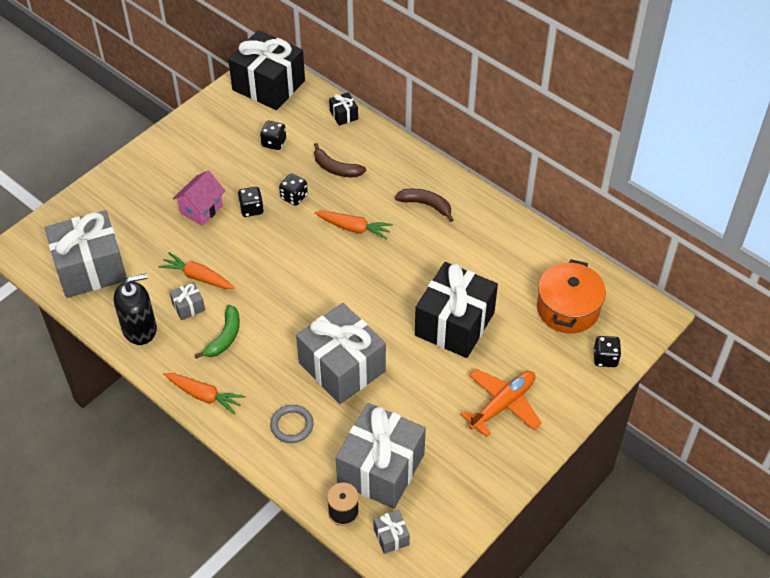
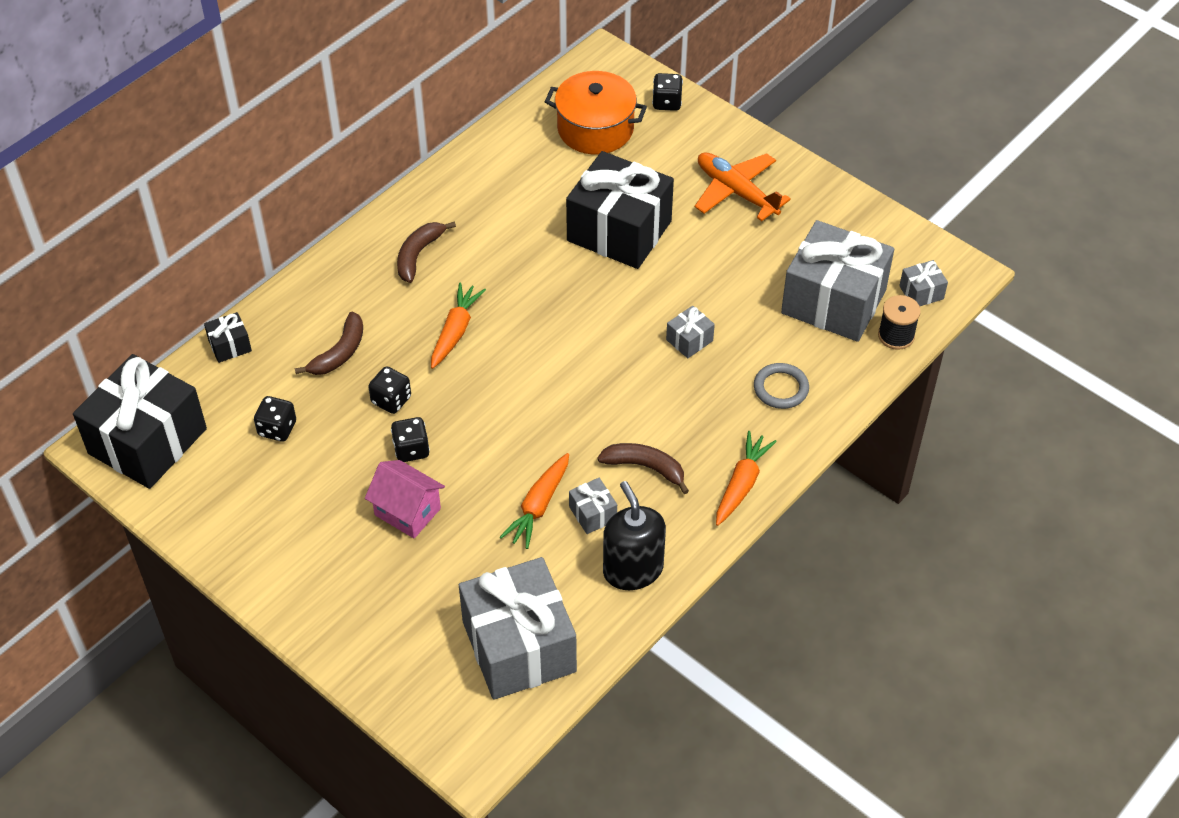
camera: 90 degrees left, 0 degrees up
green banana [195,305,240,358] -> brown banana [597,443,689,494]
grey gift [296,303,386,404] -> grey gift [666,306,715,358], size x0.41

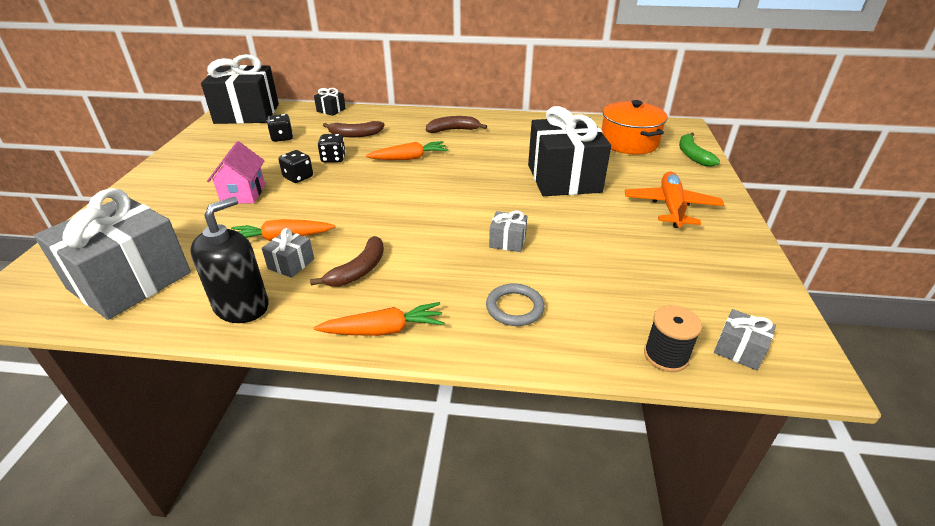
camera: 55 degrees right, 15 degrees down
brown banana [597,443,689,494] -> brown banana turned 45 degrees clockwise [310,236,384,286]
black dice [652,73,683,111] -> green banana [679,133,720,167]
grey gift [781,220,894,342] -> none

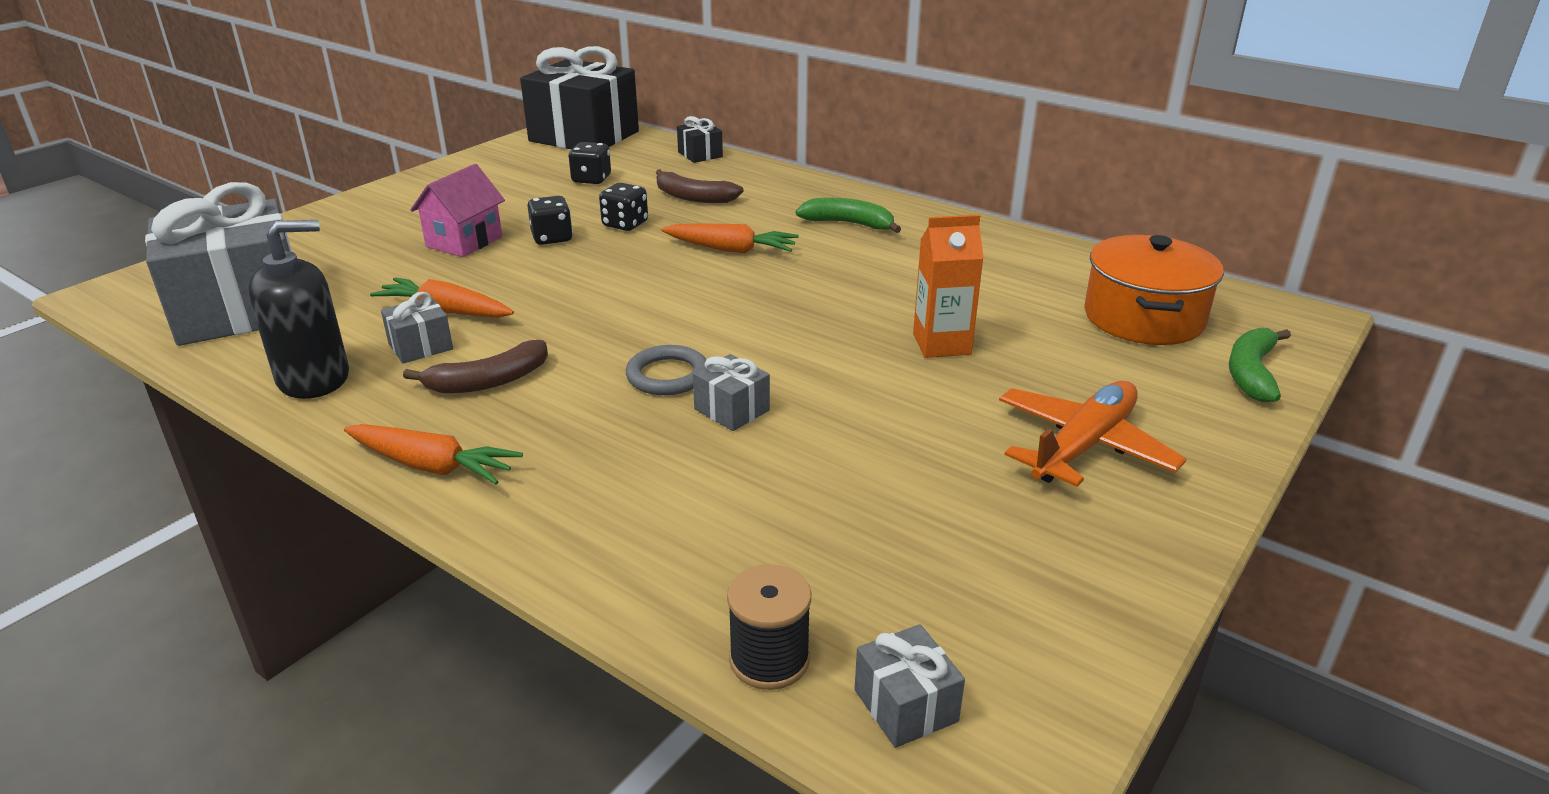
camera: 30 degrees right, 5 degrees down
brown banana [426,116,487,133] -> green banana [795,198,901,233]
grey ring [486,283,545,326] -> grey ring moved to [626,345,706,395]
black gift [528,106,611,196] -> orange carton [913,215,984,358]

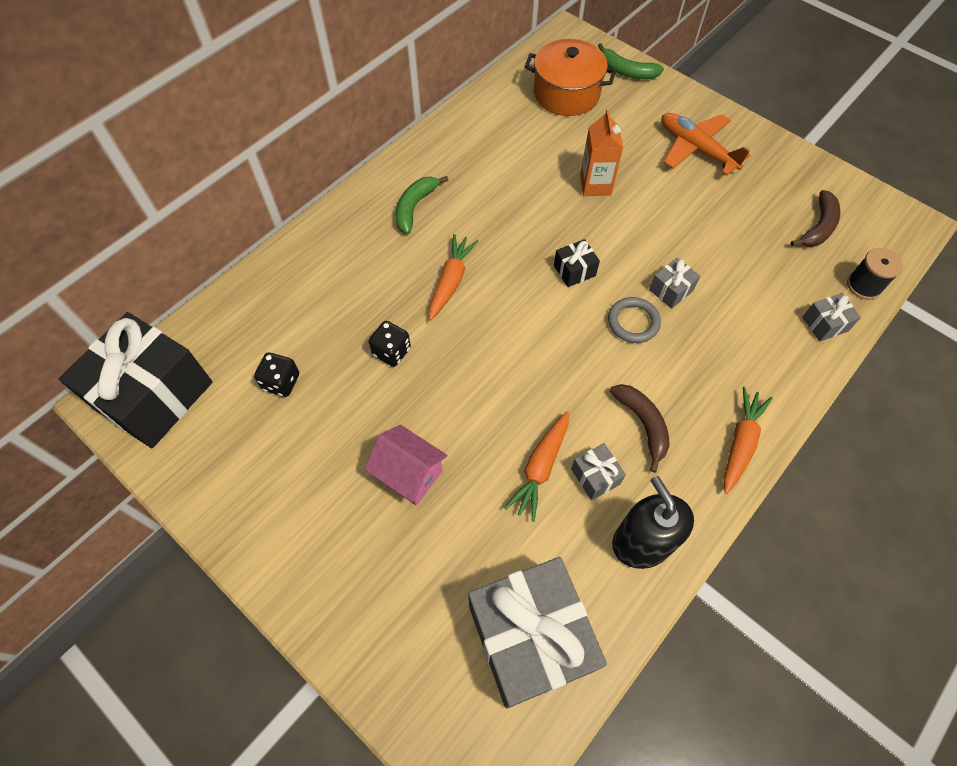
camera: 85 degrees left, 30 degrees up
black dice [527,196,573,245] -> none
brown banana [656,169,744,203] -> brown banana moved to [791,190,840,247]
black gift [677,116,723,163] -> black gift moved to [554,239,600,287]
grey gift [855,624,965,748] -> grey gift moved to [803,293,861,342]

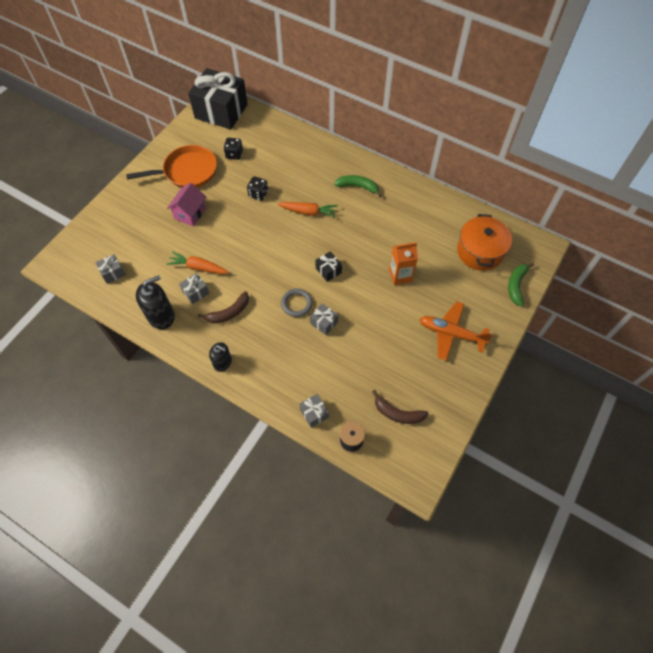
camera: 80 degrees right, 0 degrees up
grey gift [468,557,607,709] -> grey gift [95,254,126,284], size x0.41
orange plane [661,113,750,176] -> orange plane turned 105 degrees counterclockwise [419,301,493,361]
orange carrot [724,387,773,494] -> black soap dispenser [209,342,232,372]
none -> orange pan [126,145,217,188]

